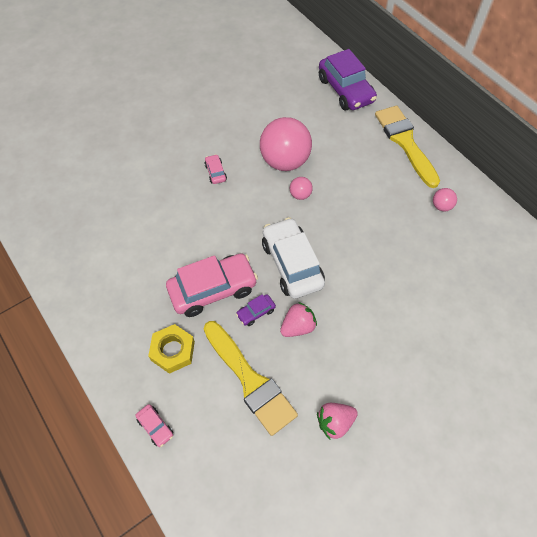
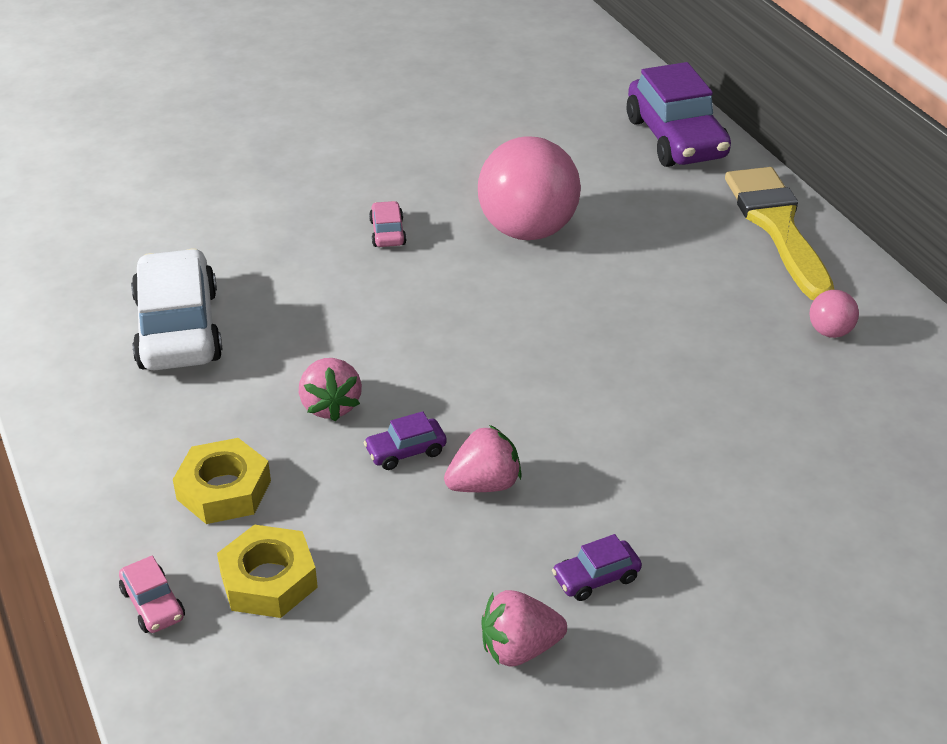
camera: 10 degrees right, 20 degrees down
pink car [166,253,258,317] -> pink strawberry [299,358,362,422]
yellow brush [204,321,298,436] -> none
white car [262,217,325,299] -> white car moved to [131,249,223,370]
pink ball [290,177,313,200] -> none
none -> yellow nut [217,525,318,618]
none -> purple car [552,534,642,601]

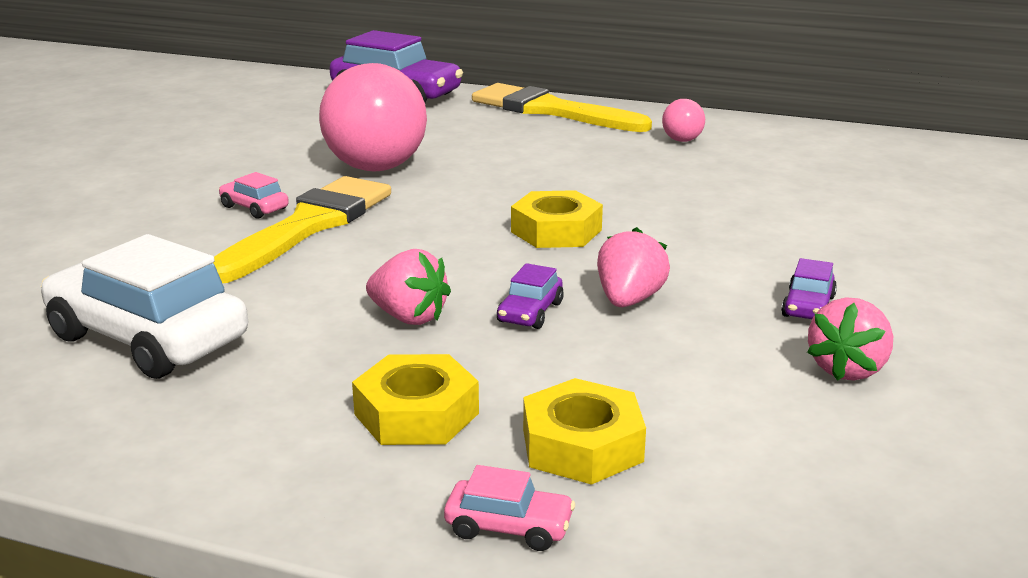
camera: 45 degrees left, 15 degrees down
none -> yellow brush [213,176,391,283]
none -> yellow nut [511,190,603,248]

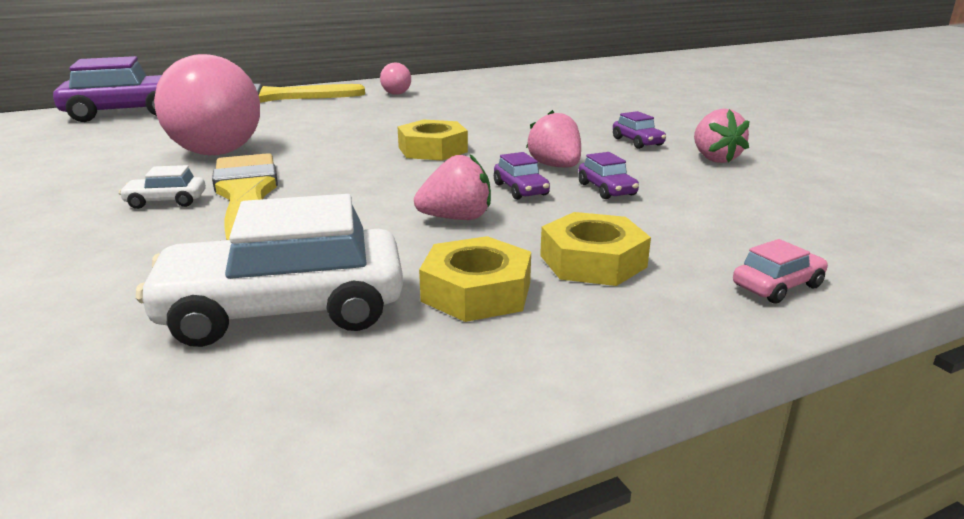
camera: 45 degrees left, 0 degrees up
pink car [219,172,289,219] -> white car [119,165,206,209]
yellow nut [523,378,646,485] -> yellow nut moved to [419,236,531,322]
none -> purple car [578,152,639,199]

